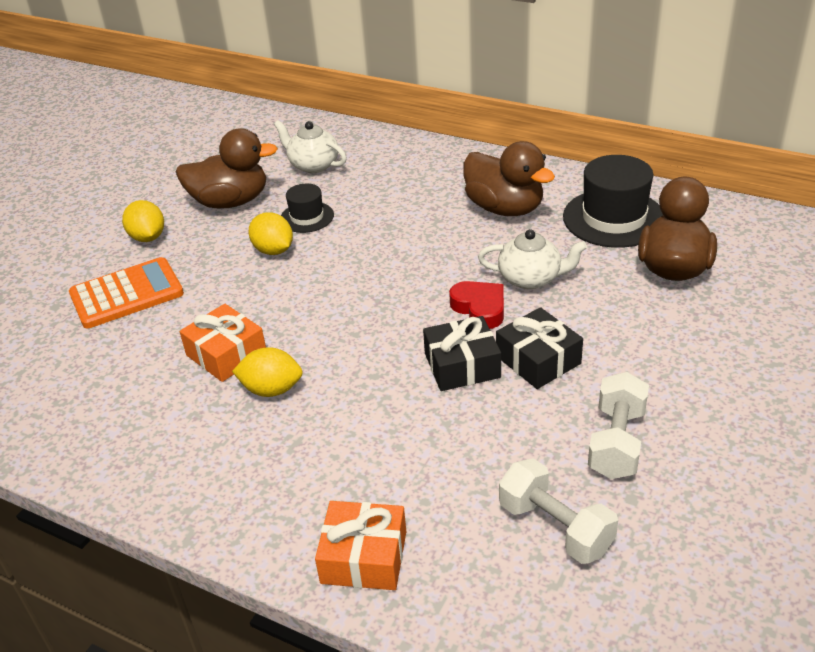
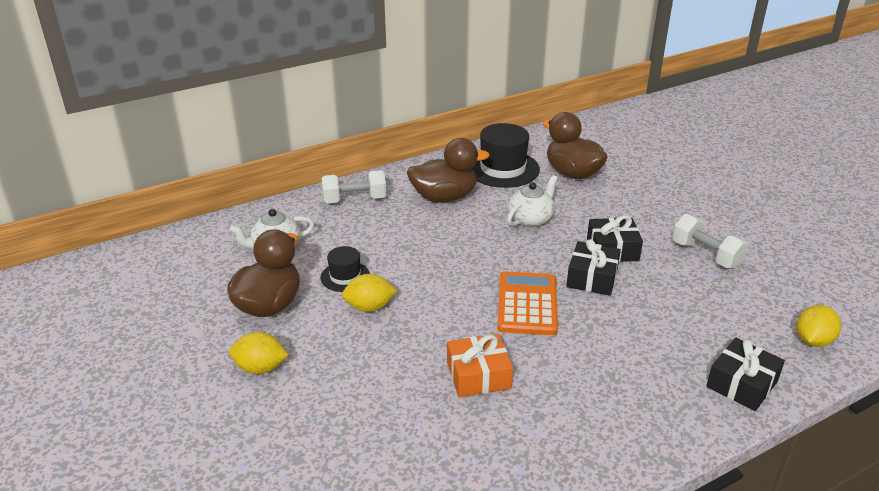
camera: 60 degrees left, 5 degrees down
orange calculator [69,257,184,328] -> orange calculator moved to [497,271,558,335]
yellow lemon [232,347,303,397] -> yellow lemon moved to [797,305,841,347]
orange gift [315,501,406,590] -> black gift [706,338,785,411]
red heart [449,281,504,329] -> none
white dumbbell [499,458,618,564] -> white dumbbell moved to [321,170,386,203]

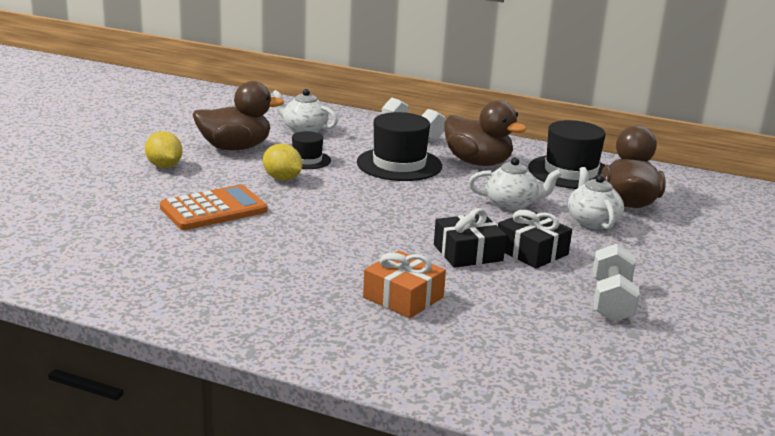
camera: 50 degrees right, 10 degrees down
orange gift [447,334,513,397] -> orange gift moved to [363,251,446,318]
orange calculator [497,271,558,335] -> orange calculator moved to [160,185,267,230]
black gift [706,338,785,411] -> none
yellow lemon [797,305,841,347] -> none
none -> black hat [357,112,442,181]
none -> white teapot [568,167,624,229]

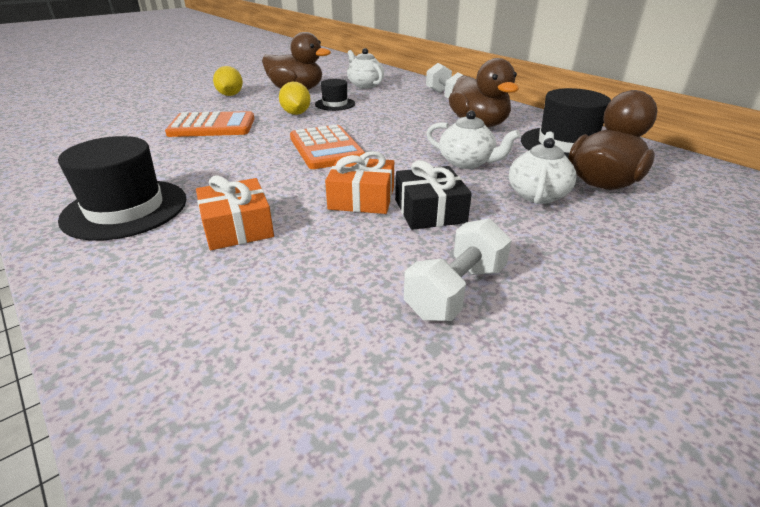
camera: 30 degrees right, 10 degrees up
black hat [357,112,442,181] -> black hat moved to [58,136,186,241]
black gift [434,209,506,268] -> orange gift [325,151,394,214]
none -> orange calculator [290,125,365,169]

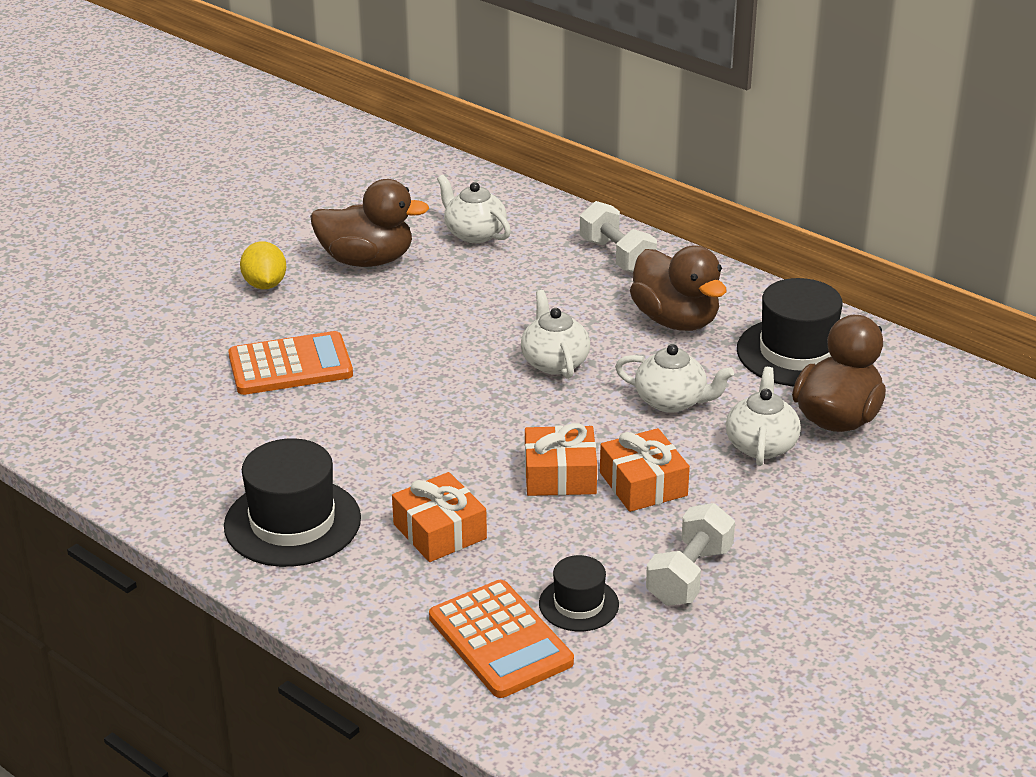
camera: 10 degrees left, 0 degrees up
yellow lemon [279,82,311,115] -> none
orange calculator [290,125,365,169] -> orange calculator moved to [429,580,574,698]
black hat [315,79,355,111] -> black hat moved to [539,555,619,631]
black gift [395,160,472,230] -> orange gift [600,428,690,512]
none -> white teapot [521,290,590,379]

